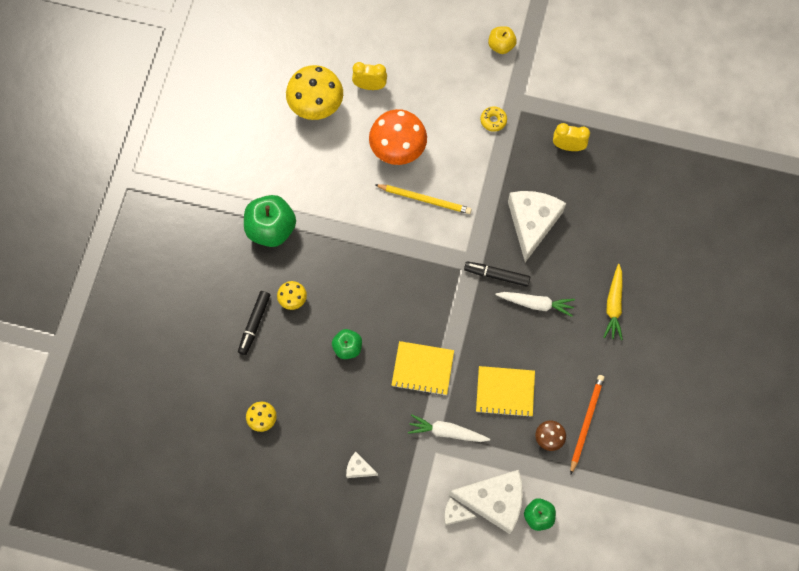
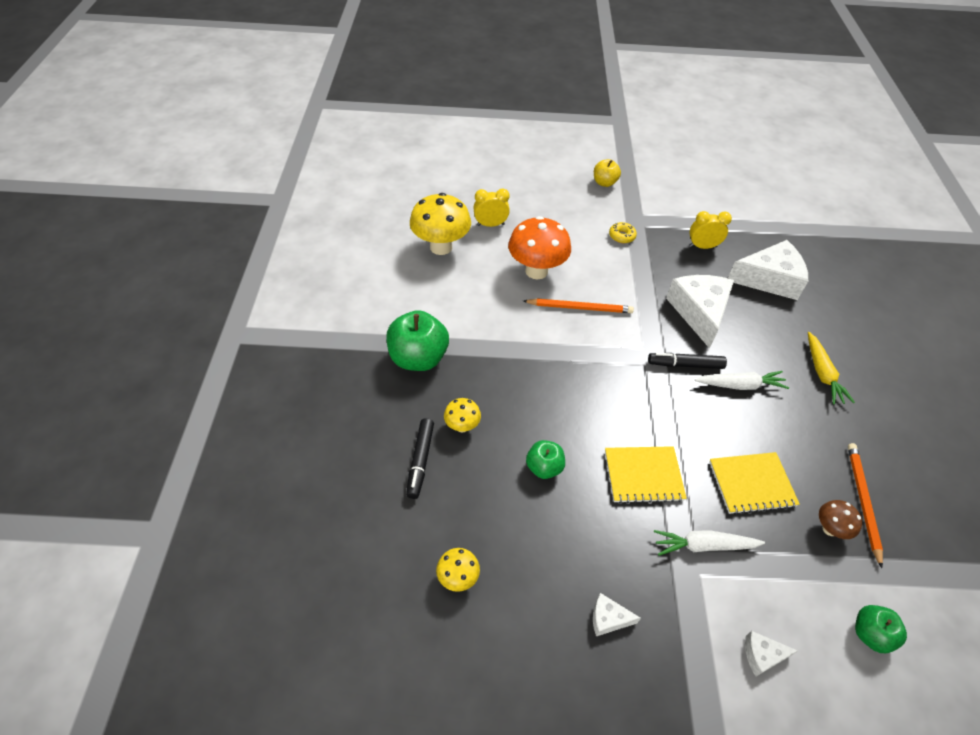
camera: 15 degrees left, 20 degrees down
yellow pencil [375,184,472,214] -> orange pencil [524,298,634,313]
white cheese [449,470,523,534] -> white cheese moved to [728,240,808,300]

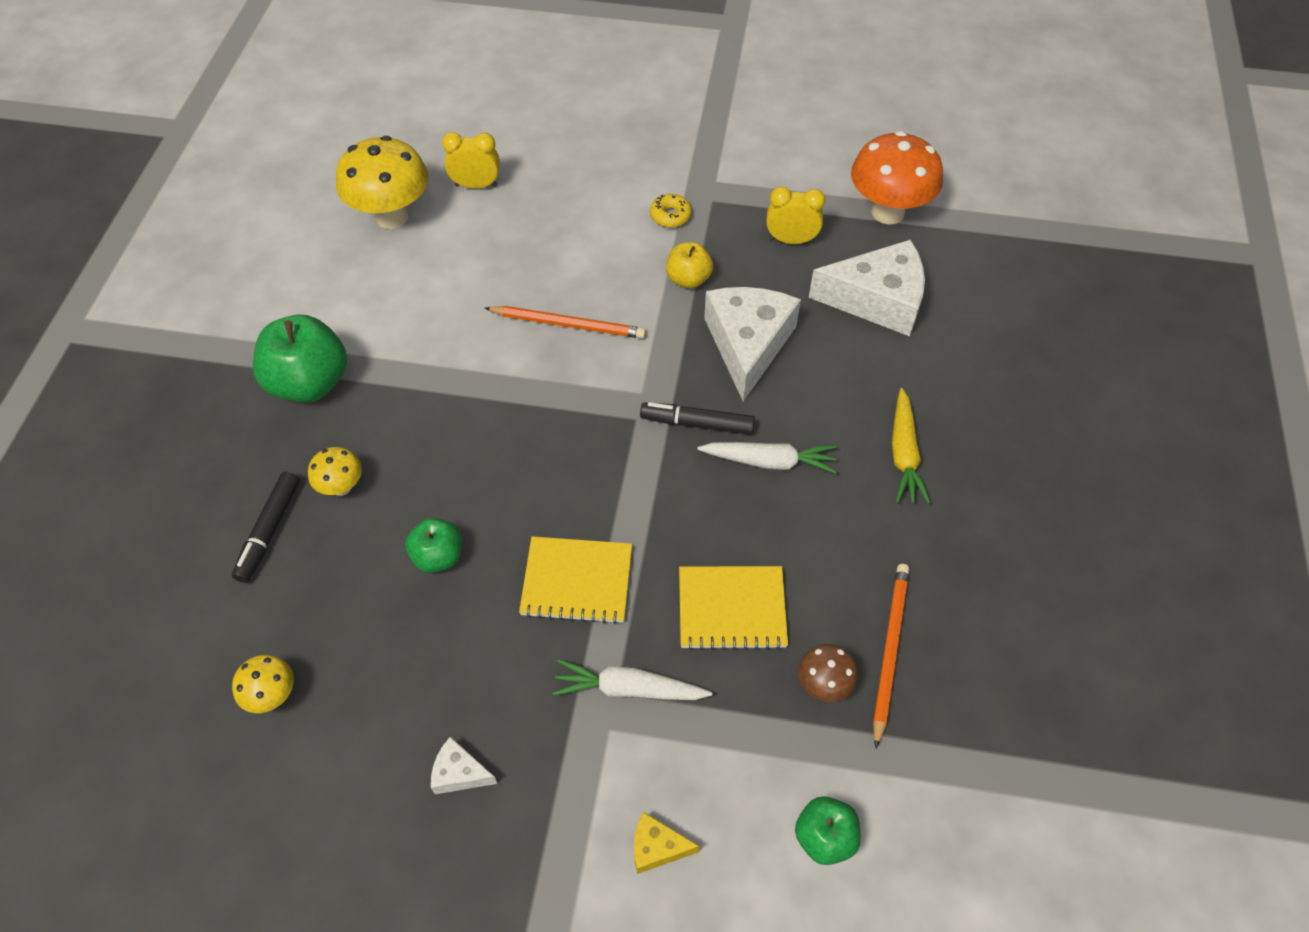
camera: 10 degrees right, 5 degrees up
orange mushroom [508,216,571,279] -> orange mushroom moved to [851,131,943,224]
yellow apple [594,159,621,187] -> yellow apple moved to [666,242,713,289]
white cheese [745,631,798,676] -> yellow cheese [634,812,700,874]

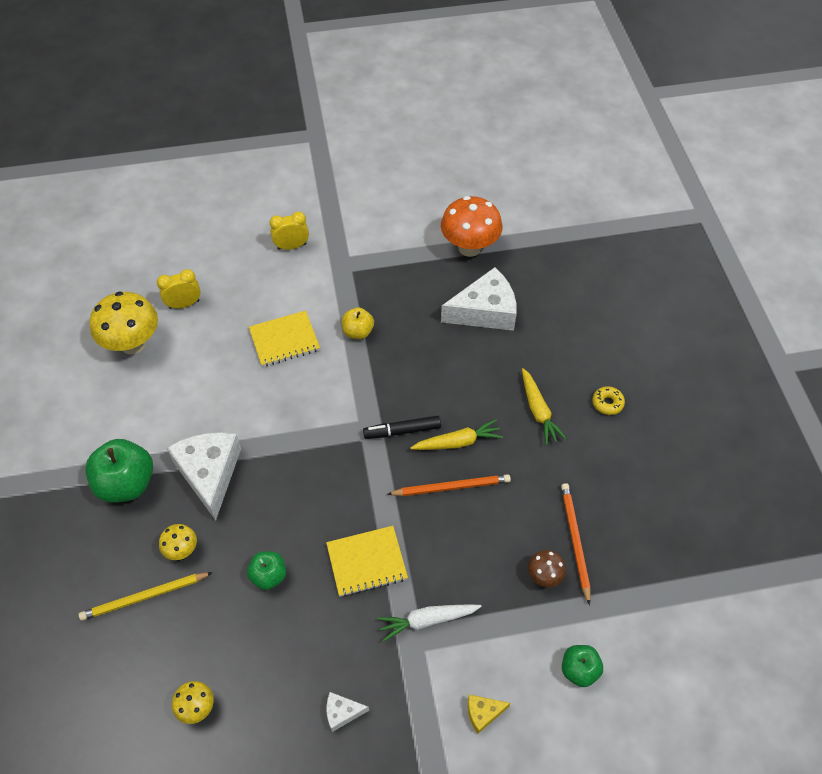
camera: 20 degrees left, 0 degrees up
black marker [232,472,300,583] -> yellow pencil [79,572,213,621]
orange pencil [485,306,646,339] -> orange pencil moved to [388,474,511,496]
yellow donut [650,194,692,228] -> yellow donut moved to [592,386,625,415]
yellow notebook [679,566,788,650] -> yellow notebook moved to [249,311,320,367]
white carrot [697,442,837,474] -> yellow carrot [410,419,503,450]
white cheese [704,287,801,402] -> white cheese moved to [167,432,241,520]
yellow clock [766,186,825,244] -> yellow clock moved to [270,211,309,250]

